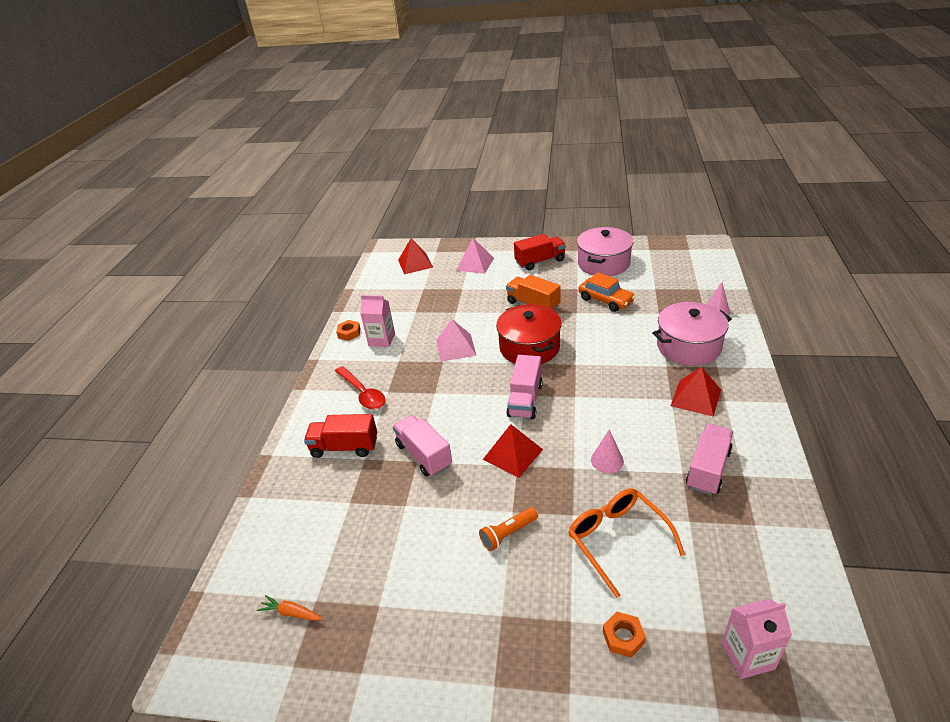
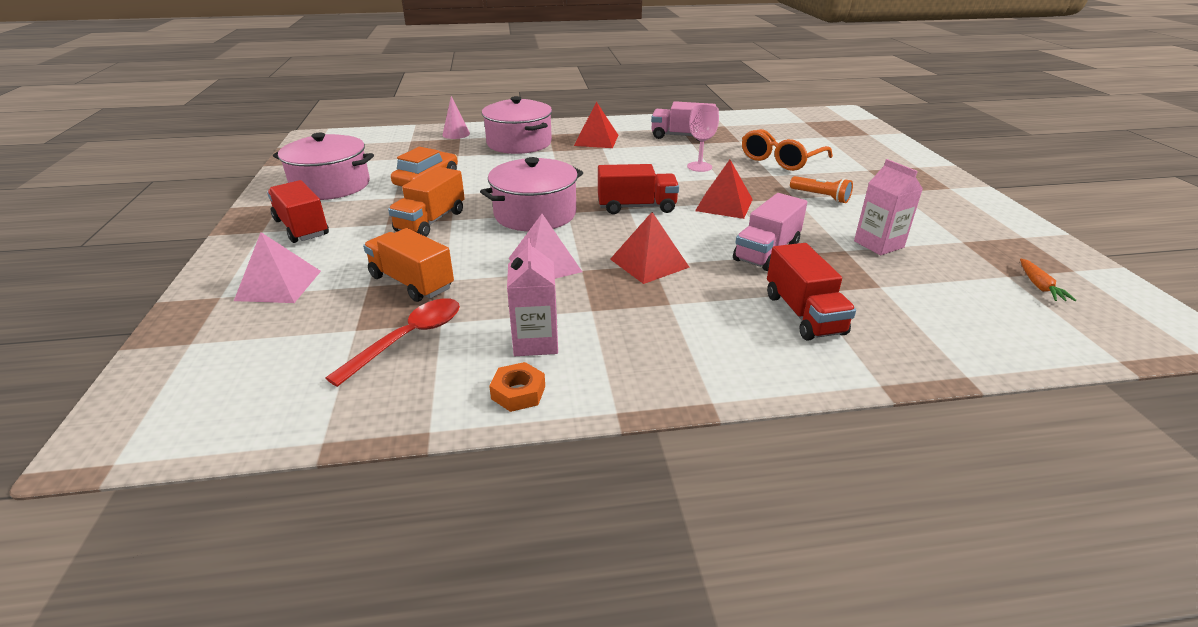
camera: 110 degrees left, 5 degrees down
red spoon [335,366,386,409] -> red spoon moved to [326,298,460,387]
red pyramid [398,238,433,274] -> red pyramid moved to [610,212,690,284]
red pot [496,304,562,364] -> pink pot [480,157,583,231]
pink truck [506,355,543,419] -> red truck [598,164,679,214]
pink cone [591,429,624,473] -> pink goblet [687,104,719,172]
orange nut [603,612,646,658] -> none
pink carton [722,599,792,679] -> pink carton moved to [854,159,923,255]
none -> orange truck [363,228,454,302]

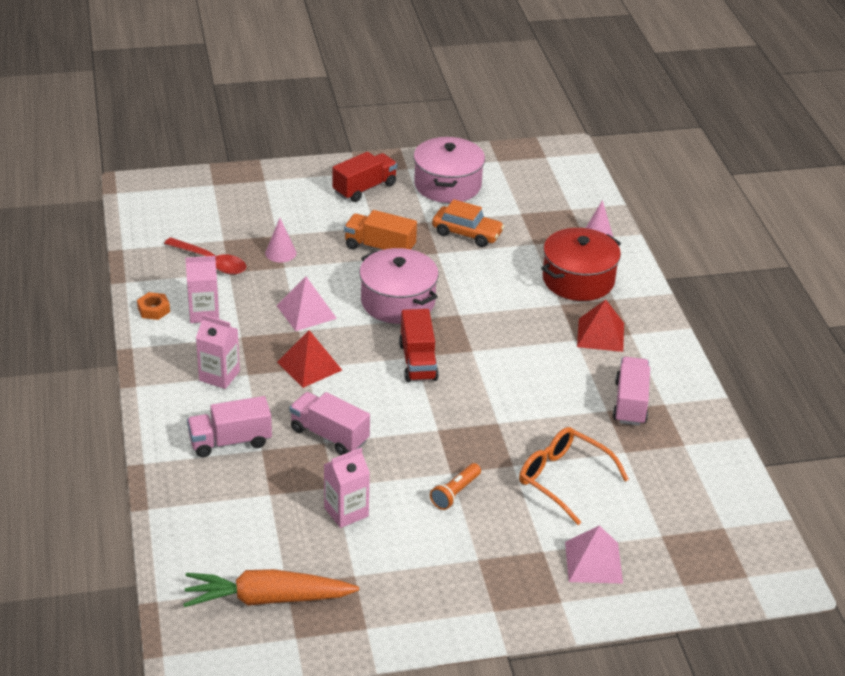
camera: 85 degrees right, 5 degrees up
pink pyramid [234,232,321,303] -> pink pyramid moved to [565,525,623,584]
orange truck [363,228,454,302] -> pink cone [265,218,296,262]
pink pot [482,96,552,154] -> red pot [541,228,621,301]
pink goblet [687,104,719,172] -> none
red pyramid [695,160,753,219] -> none
red truck [767,243,856,341] -> pink truck [187,396,272,457]
orange carrot [1020,259,1076,301] -> orange carrot [183,569,359,607], size x2.37
none -> pink carton [196,314,240,389]

